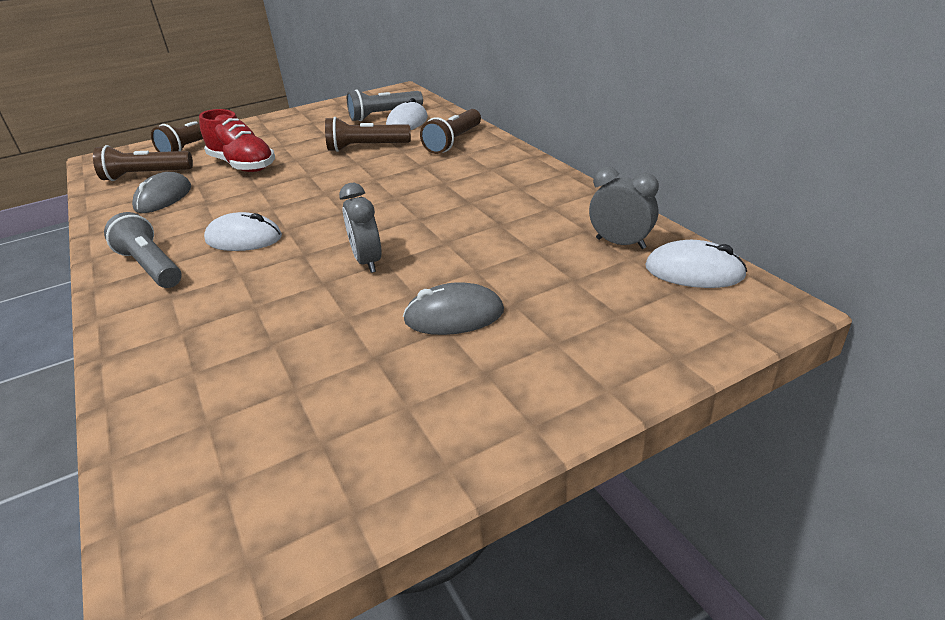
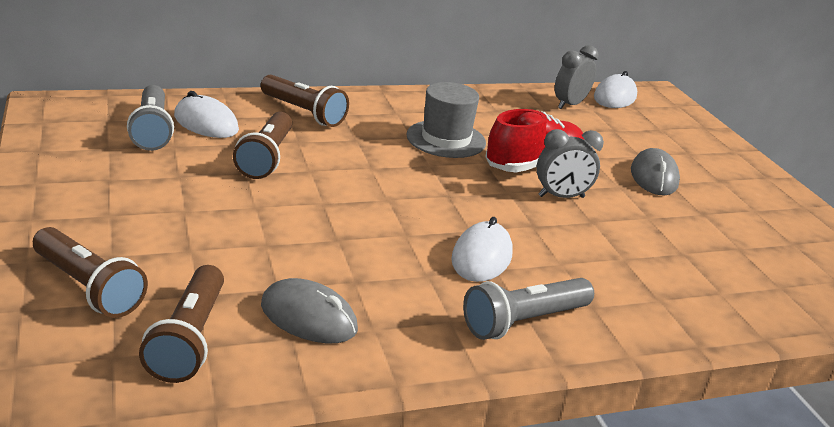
camera: 85 degrees left, 5 degrees down
red shoe [199,109,275,172] -> red shoe moved to [485,109,584,173]
none -> grey hat [406,82,486,158]

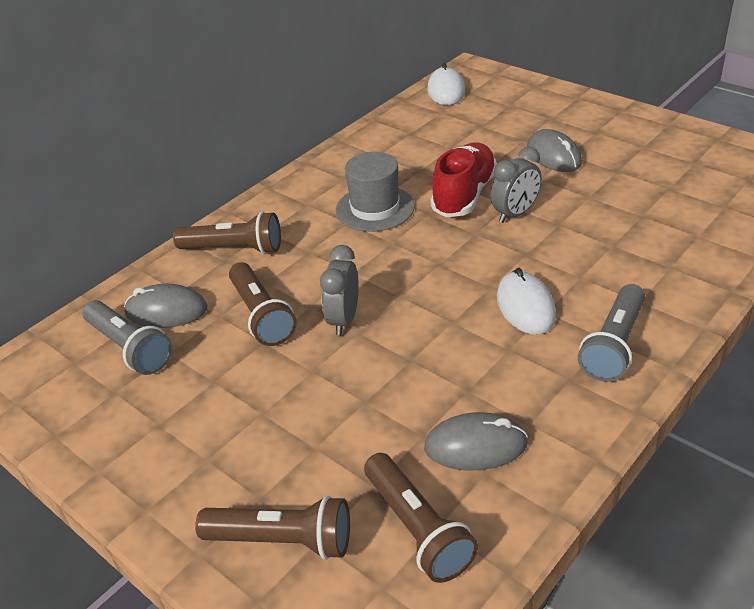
camera: 25 degrees left, 10 degrees up
white mouse [174,91,239,138] -> grey mouse [124,284,207,328]
grey clock [555,45,599,109] -> grey clock moved to [320,245,359,336]

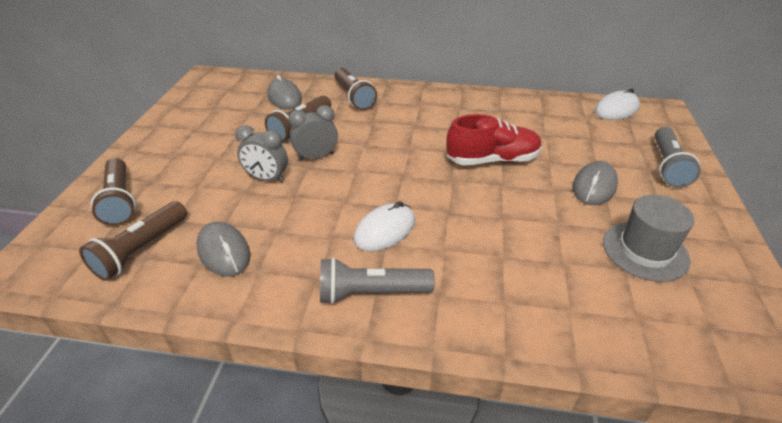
camera: 55 degrees right, 0 degrees up
grey flashlight [83,300,172,375] -> grey flashlight moved to [655,127,701,187]
grey hat [336,152,415,232] -> grey hat moved to [603,195,694,282]
grey clock [491,147,542,223] -> grey clock moved to [235,125,288,182]

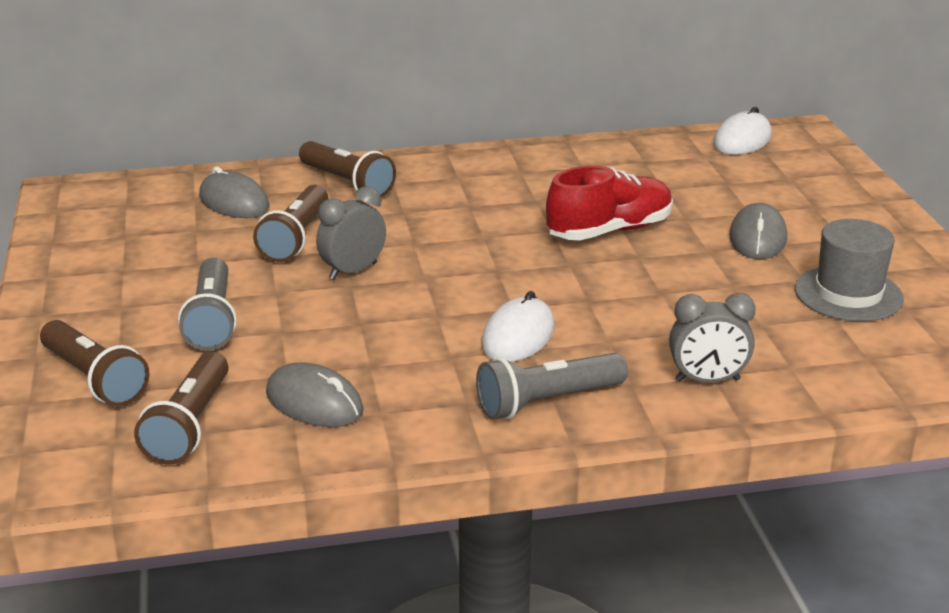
camera: 20 degrees left, 10 degrees down
grey clock [235,125,288,182] -> grey clock moved to [669,293,756,383]
grey flashlight [655,127,701,187] -> grey flashlight moved to [178,258,237,350]

